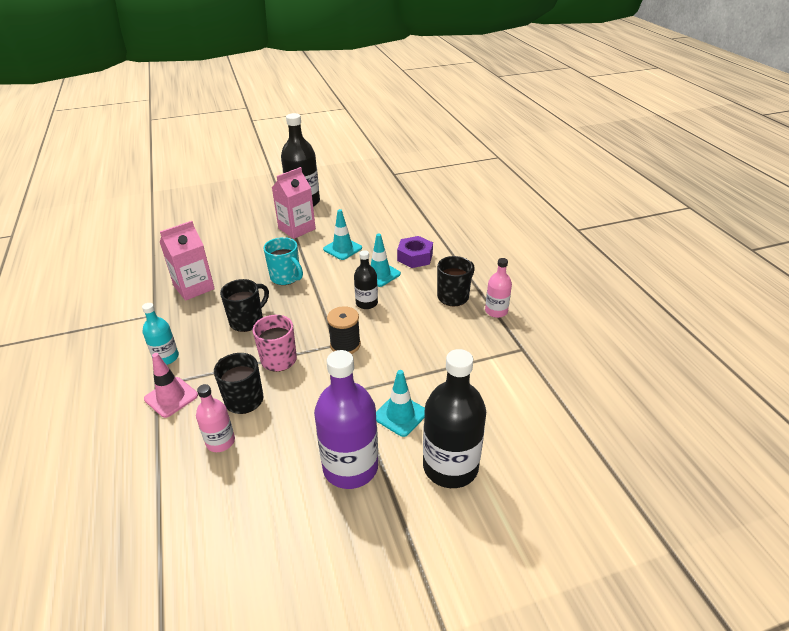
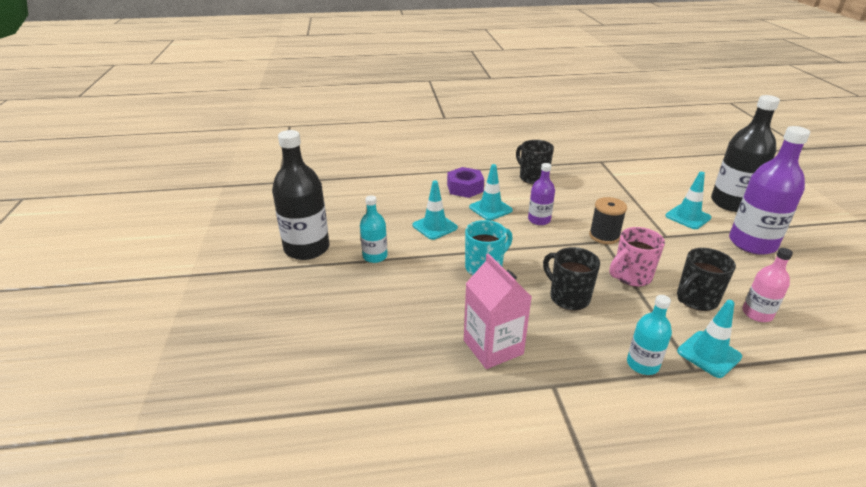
camera: 80 degrees left, 5 degrees down
pink traffic cone [144,353,198,418] -> turquoise traffic cone [677,300,742,378]
pink carton [272,167,316,239] -> turquoise bottle [360,196,388,263]
black bottle [354,250,378,309] -> purple bottle [528,163,555,225]
pink bottle [485,258,512,318] -> none

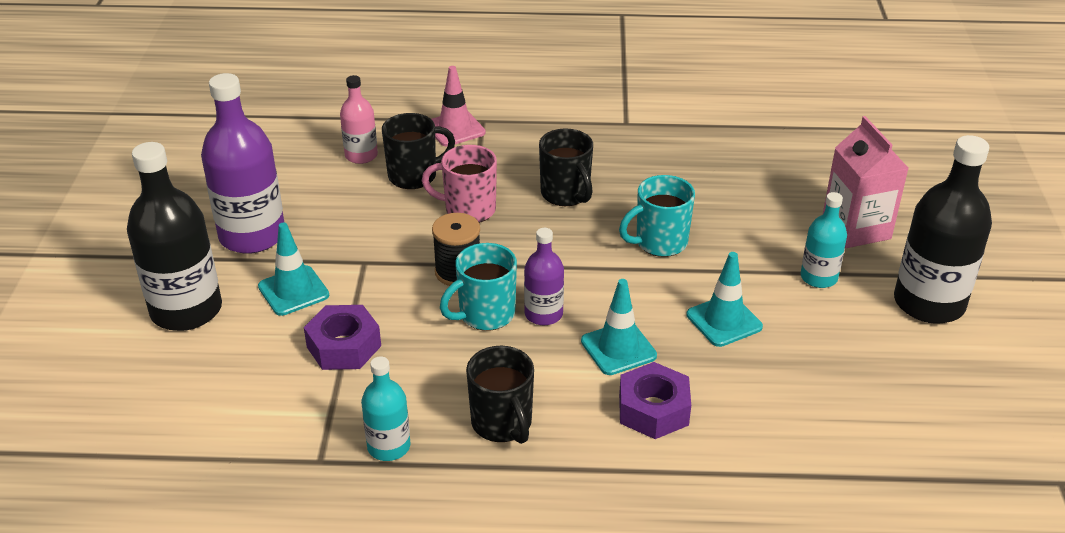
camera: 170 degrees left, 5 degrees up
pink carton [464,253,532,369] -> pink carton moved to [823,116,908,248]
pink mug [610,227,665,287] -> pink mug turned 150 degrees counterclockwise [422,145,497,223]
turquoise bottle [627,295,672,375] -> turquoise bottle moved to [361,356,410,461]
turquoise traffic cone [677,300,742,378] -> pink traffic cone [432,66,486,146]
none -> purple nut [304,305,381,370]
none -> turquoise mug [440,243,517,331]

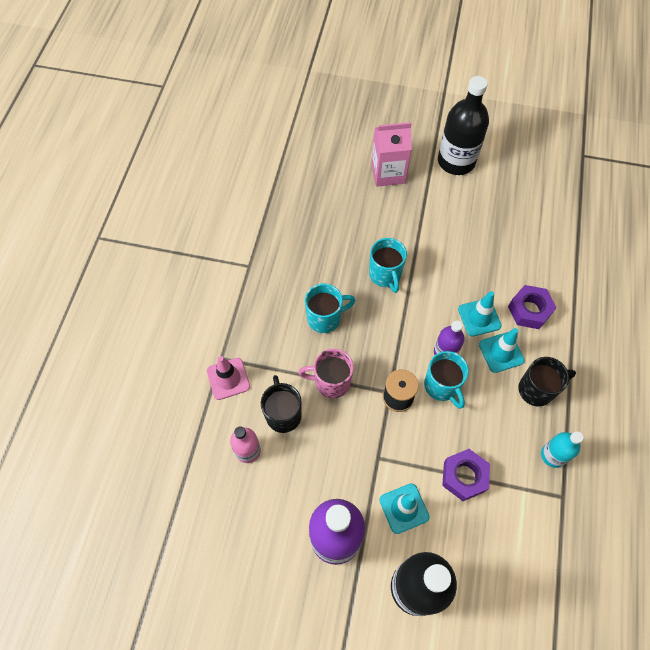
camera: 80 degrees left, 25 degrees up
pink mug [422,145,497,223] -> pink mug turned 75 degrees clockwise [298,349,354,398]
black mug [539,129,593,206] -> turquoise mug [305,284,356,333]
turquoise traffic cone [686,252,763,347] -> turquoise traffic cone moved to [479,328,525,373]
turquoise bottle [801,192,847,288] -> none

